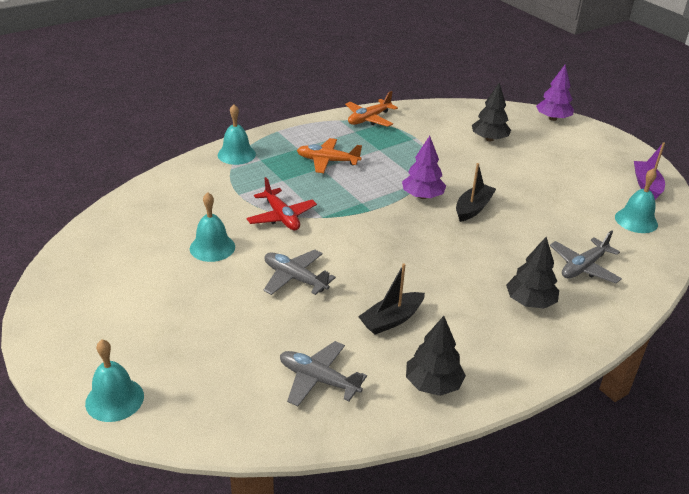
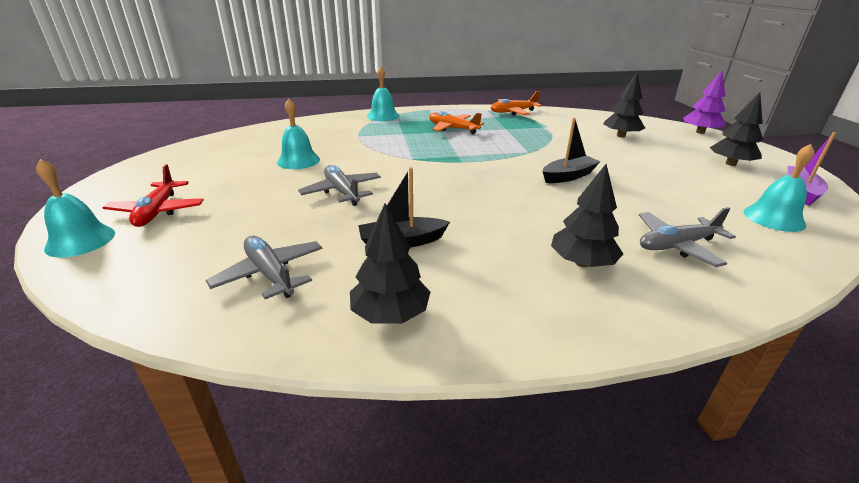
camera: 25 degrees right, 5 degrees down
red plane [247,177,317,231] -> red plane moved to [102,164,204,227]
purple tree [402,136,446,199] -> none
none -> black tree [710,92,763,166]

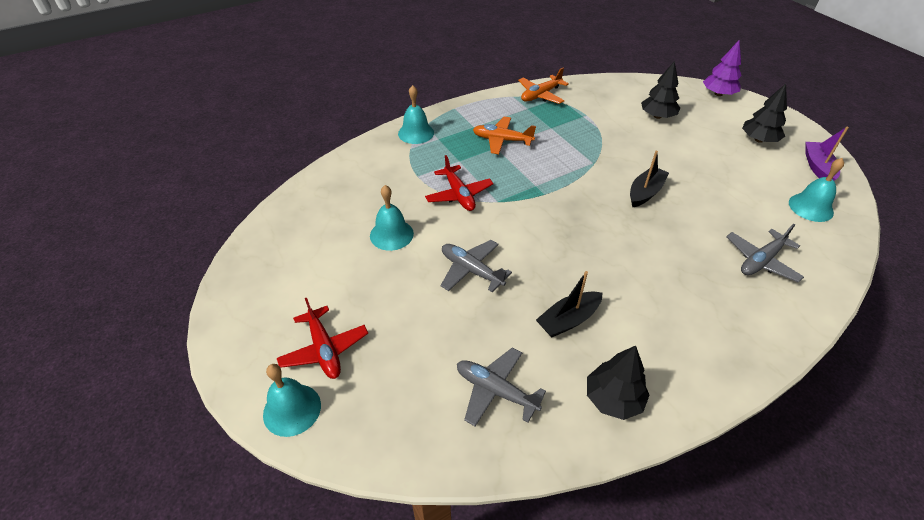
camera: 20 degrees left, 15 degrees up
black tree [551,164,623,267] -> none
none -> red plane [425,155,493,211]

